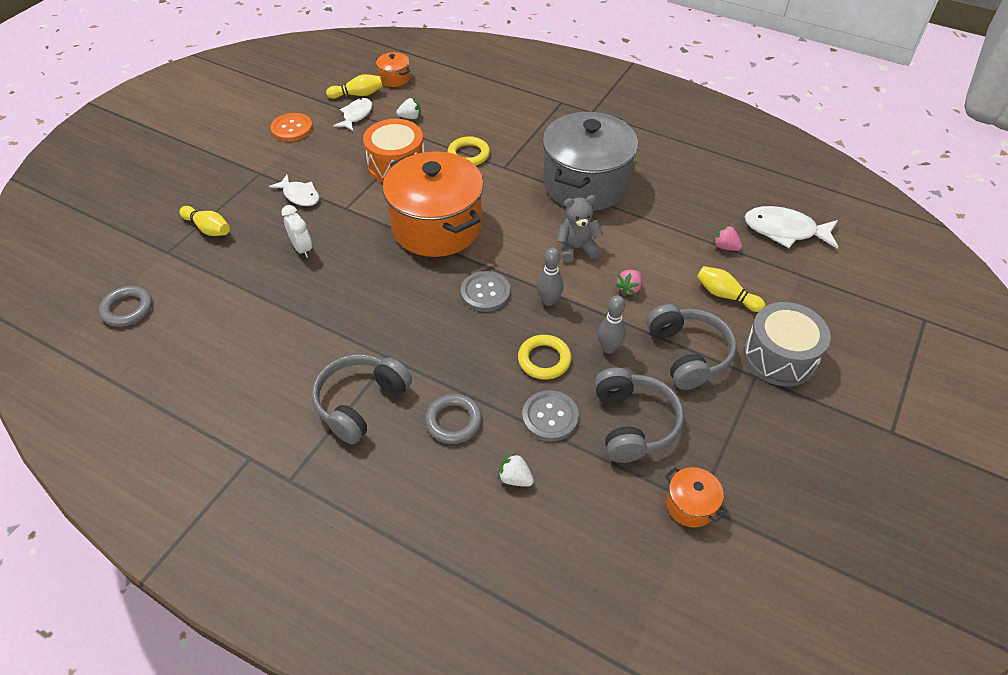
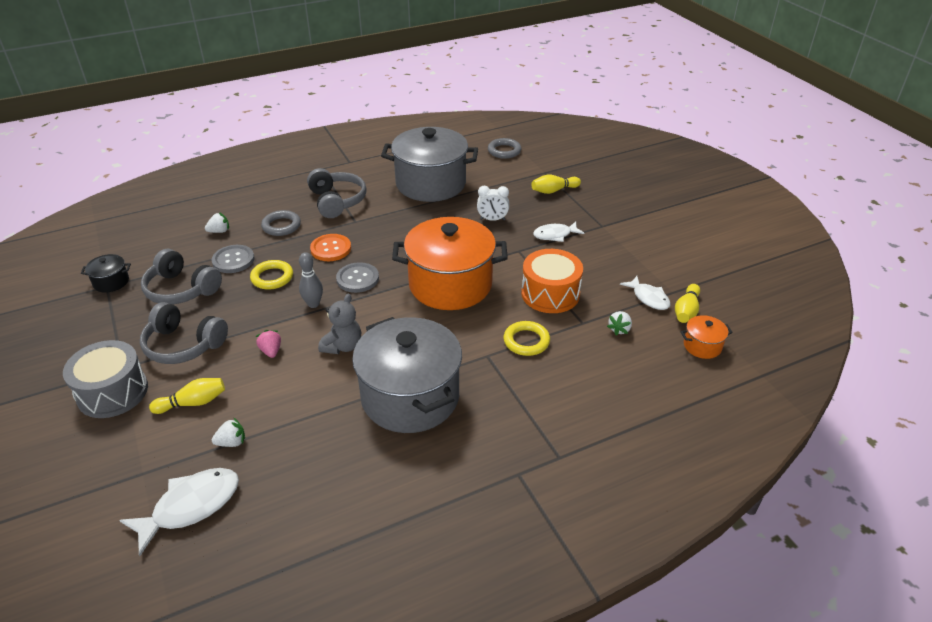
camera: 125 degrees right, 10 degrees down
orange button [270,113,313,142] -> orange button moved to [310,234,351,261]
grey bowling pin [598,295,626,354] -> none
orange pot [665,467,727,527] -> black pot [81,254,131,293]
pink strawberry [713,224,742,251] -> white strawberry [212,417,245,447]
none -> grey pot [381,127,478,202]

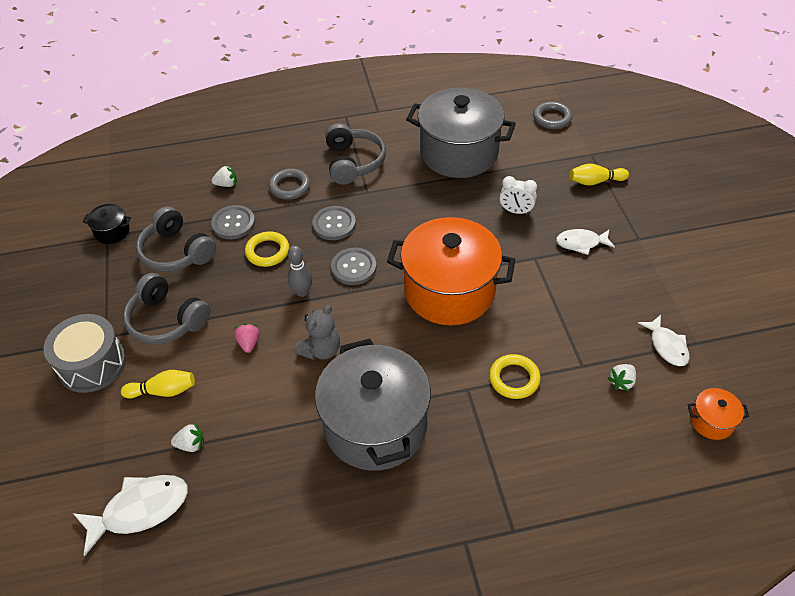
camera: 15 degrees right, 10 degrees up
orange button [310,234,351,261] -> grey button [312,206,356,240]
orange drum [521,249,583,313] -> none
yellow bowling pin [675,284,700,323] -> none

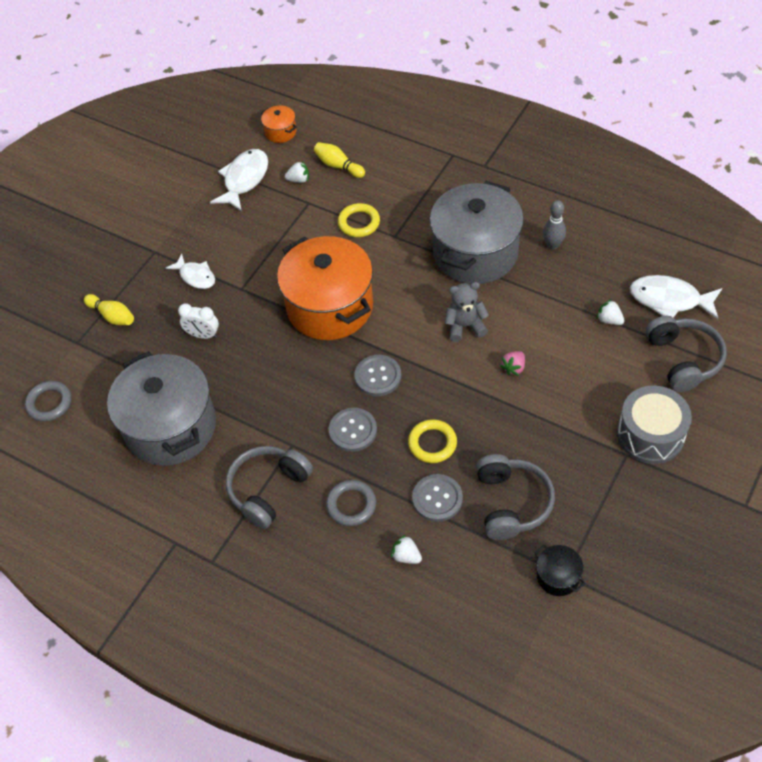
camera: 135 degrees left, 5 degrees up
yellow bowling pin [121,370,195,399] -> yellow bowling pin moved to [314,142,365,178]
grey headphones [123,273,210,345] -> grey headphones moved to [646,316,727,392]
grey bowling pin [288,245,312,297] -> grey bowling pin moved to [543,200,566,250]
white clock [499,176,537,214] -> white clock turned 135 degrees clockwise [178,304,219,339]
white fish [638,315,690,366] -> white fish [210,149,268,211], size x1.55

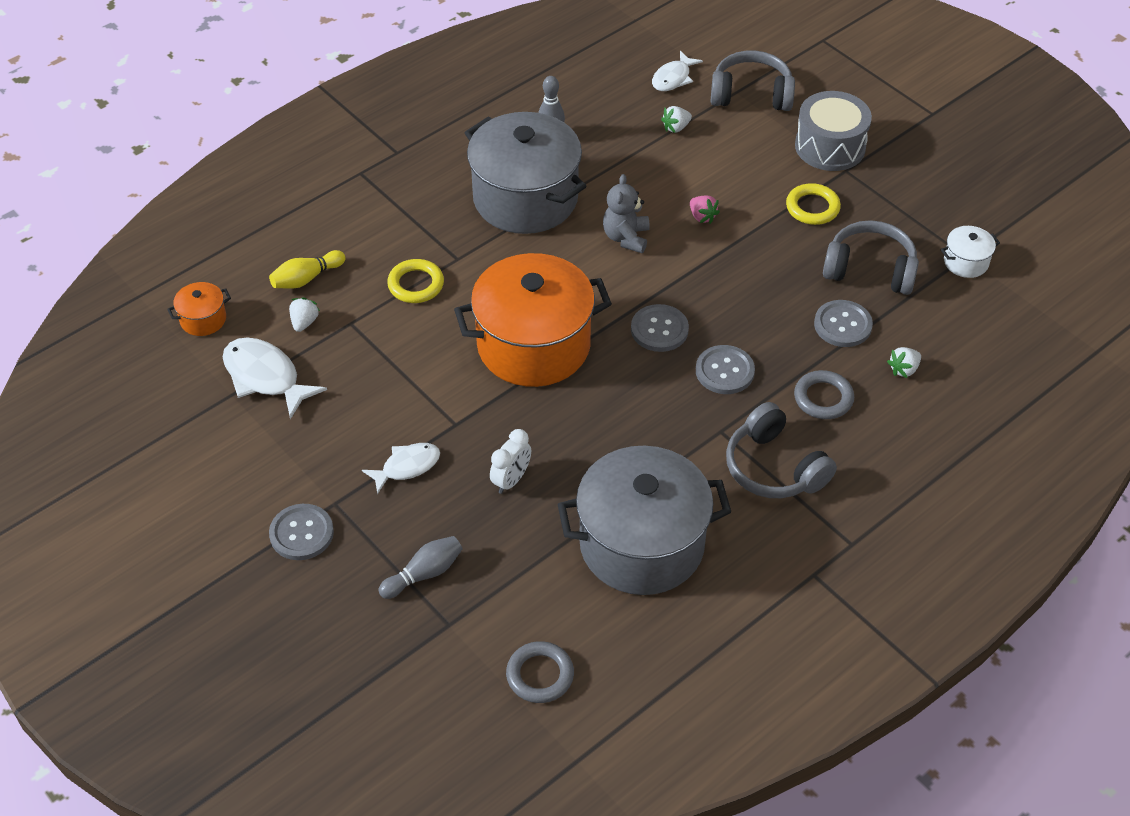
camera: 75 degrees left, 5 degrees down
yellow bowling pin [84,294,134,325] -> grey bowling pin [379,536,463,599]
yellow ring [408,419,457,463] -> yellow ring moved to [786,183,841,225]
black pot [535,545,586,596] -> white pot [941,226,1000,278]
white fish [630,275,722,319] -> white fish [652,51,703,91], size x0.65
none -> grey button [269,504,334,560]

